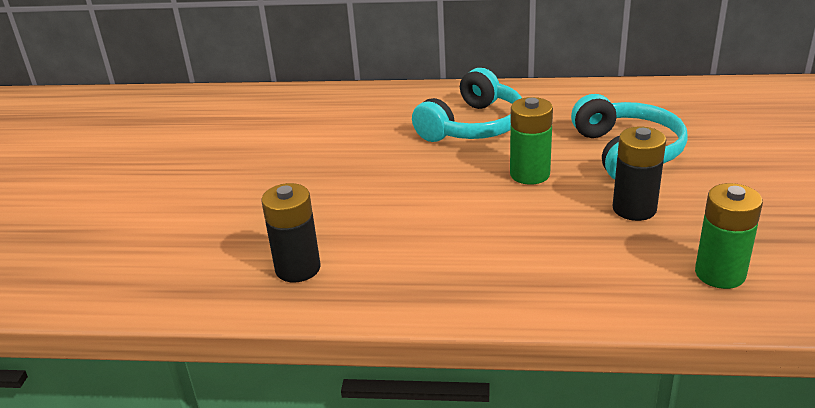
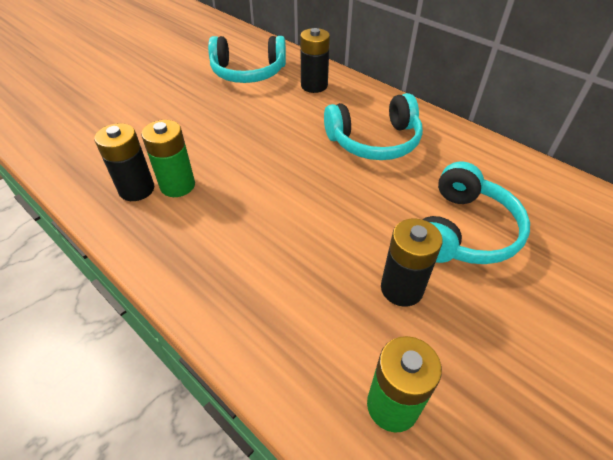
camera: 35 degrees right, 15 degrees up
green battery [510,97,553,185] -> green battery moved to [141,120,195,197]
none -> turquoise headphones [208,36,286,83]
none -> black battery [300,28,330,93]

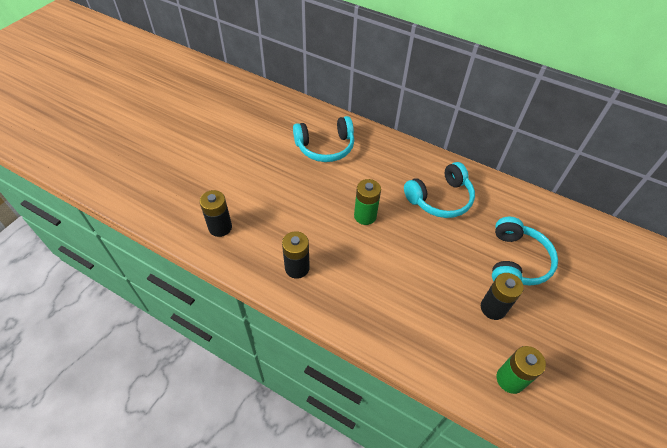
camera: 15 degrees left, 5 degrees up
green battery [141,120,195,197] -> green battery moved to [354,179,381,225]
black battery [300,28,330,93] -> black battery moved to [200,190,232,237]

